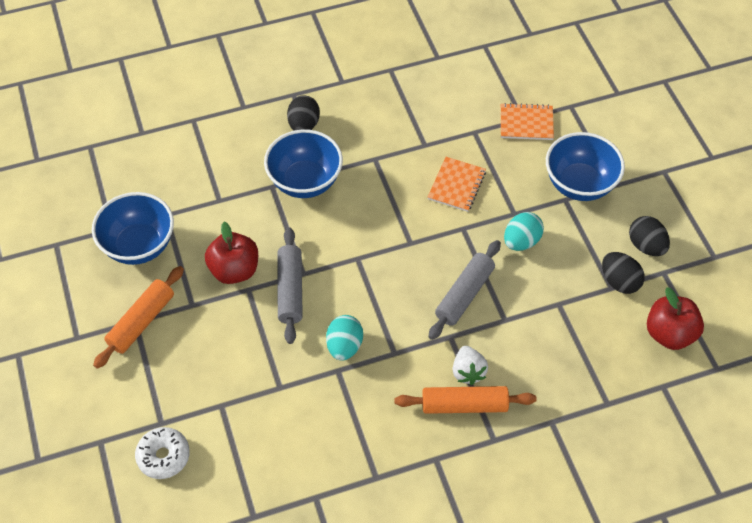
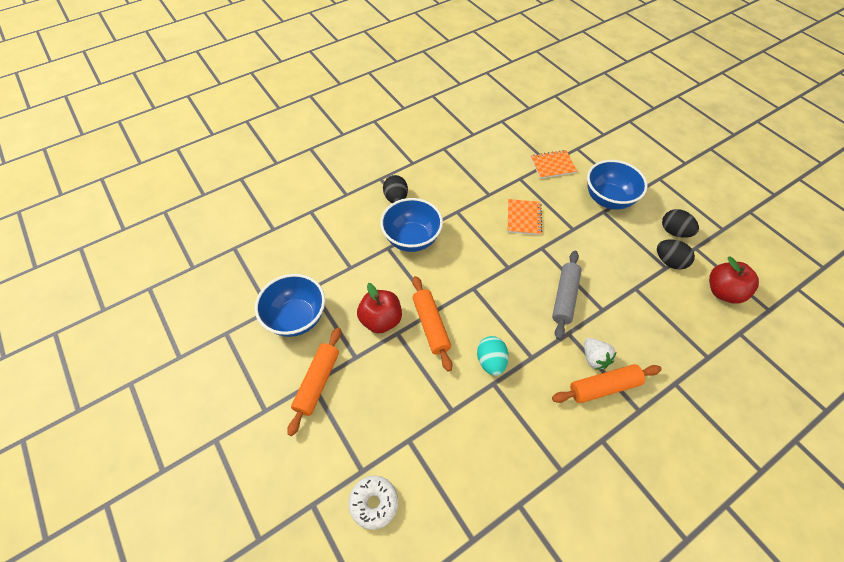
camera: 15 degrees left, 0 degrees up
grey rolling pin [278,228,303,344] -> orange rolling pin [412,276,452,372]
turquoise egg [504,212,544,251] -> none

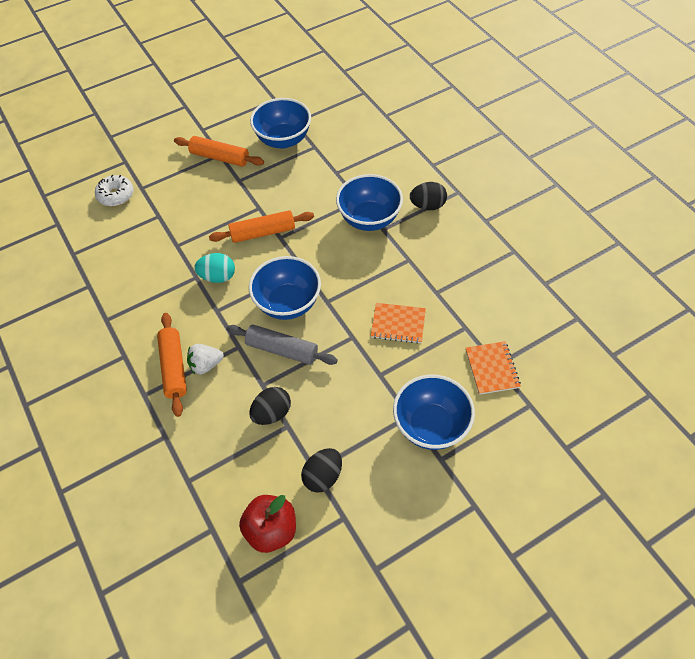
camera: 95 degrees right, 0 degrees up
red apple [357,283,402,333] -> none
black egg [662,209,699,238] -> black egg moved to [249,387,291,425]
none -> blue bowl [249,256,321,320]

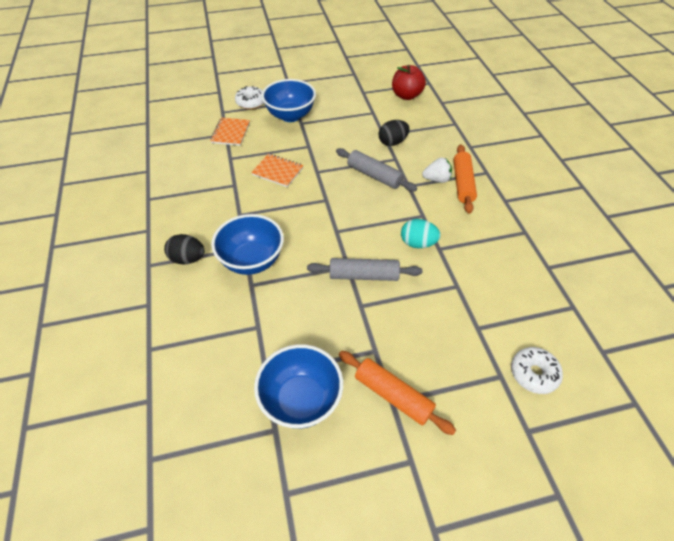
camera: 165 degrees left, 5 degrees down
orange rolling pin [209,210,314,243] -> grey rolling pin [307,258,422,281]
blue bowl [249,256,321,320] -> none
black egg [301,448,342,493] -> none
none -> white donut [235,86,264,109]

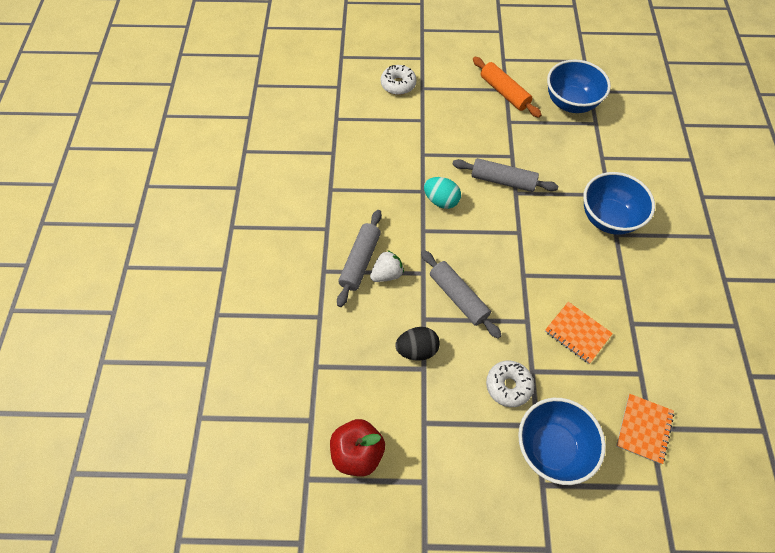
camera: 165 degrees left, 10 degrees up
black egg [164,234,204,265] -> none
white donut [235,86,264,109] -> white donut moved to [486,361,534,407]
white strawberry [422,158,452,183] -> white strawberry turned 135 degrees clockwise [370,251,404,282]
orange rolling pin [453,144,477,214] -> grey rolling pin [337,210,382,307]

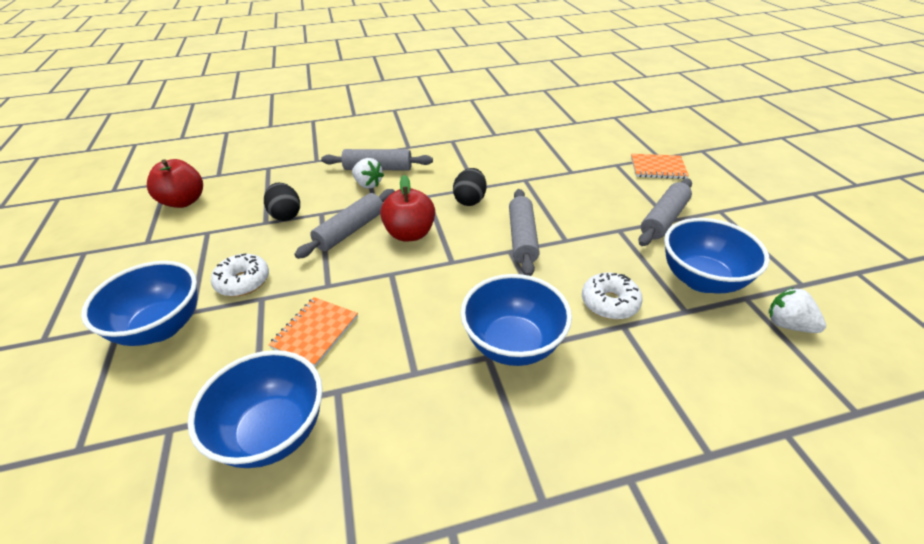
camera: 75 degrees right, 20 degrees down
white donut [381,65,417,95] -> white donut moved to [582,273,643,320]
turquoise egg [424,177,461,209] -> black egg [453,168,486,206]
orange rolling pin [473,57,542,118] -> grey rolling pin [638,179,692,246]
orange notebook [616,394,674,464] -> orange notebook moved to [631,154,689,179]
none -> blue bowl [188,350,323,468]
none -> red apple [380,175,435,242]
none -> white strawberry [769,287,826,333]

